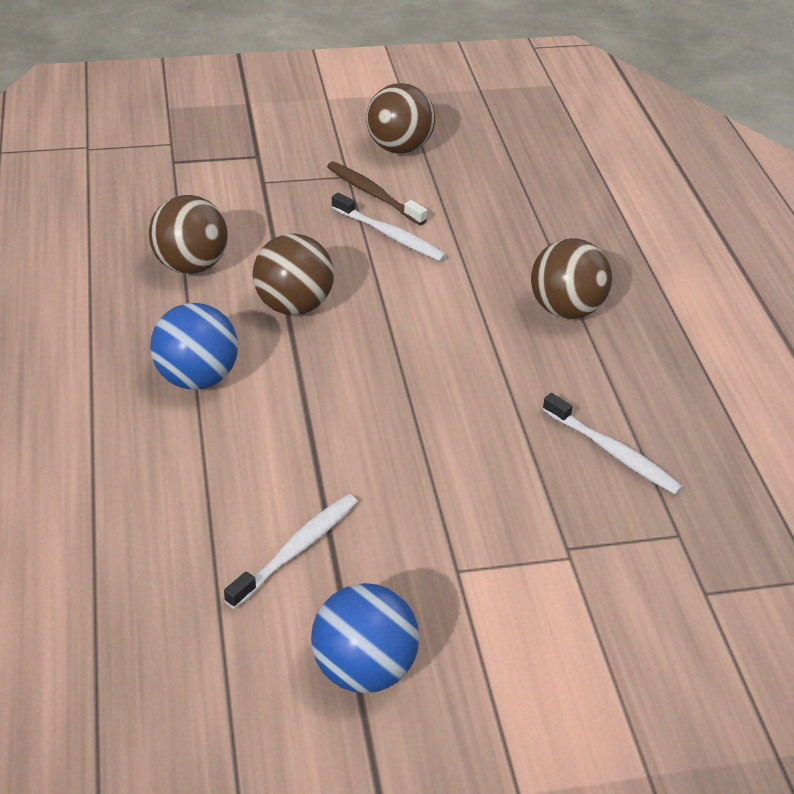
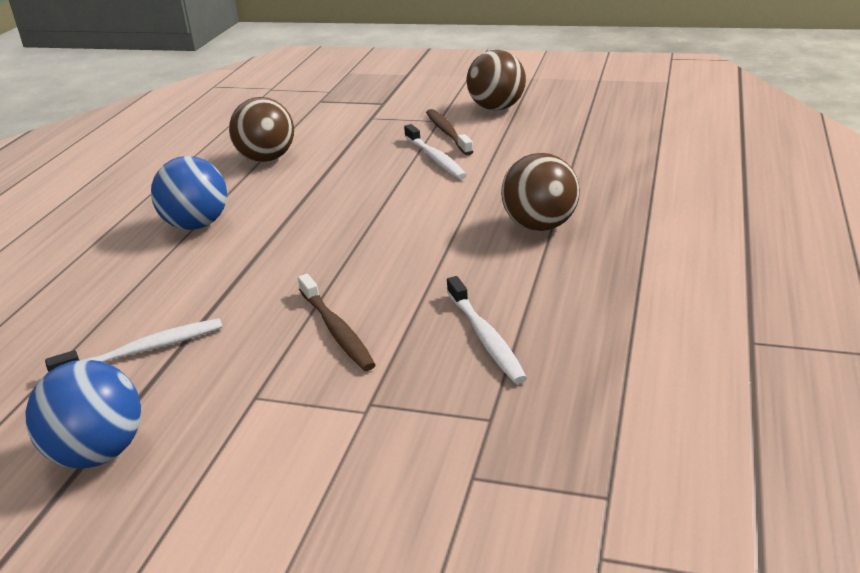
camera: 30 degrees right, 10 degrees down
brown ball [253,233,334,315] -> none
none -> brown toothbrush [298,274,376,371]

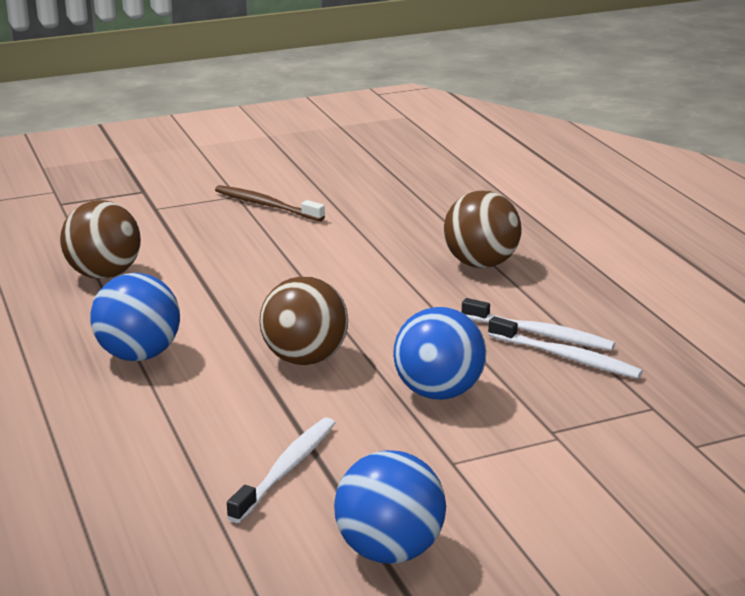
camera: 40 degrees left, 5 degrees down
brown toothbrush [298,274,376,371] -> blue ball [393,307,486,400]
white toothbrush [404,124,467,179] -> white toothbrush moved to [462,298,615,351]
brown ball [467,50,526,110] -> brown ball moved to [259,276,348,365]

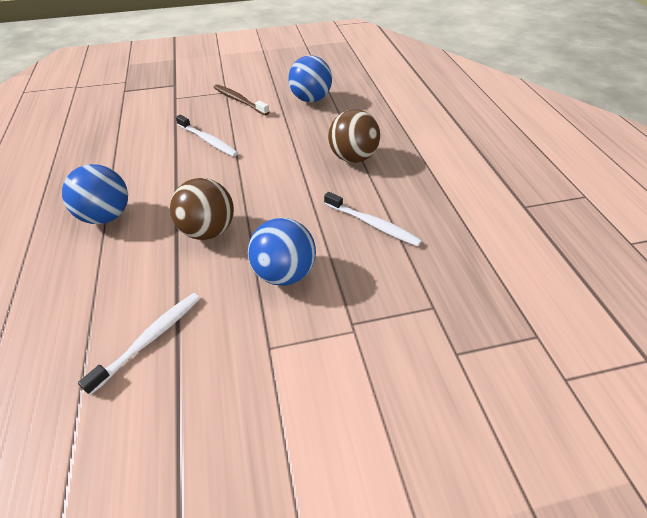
camera: 10 degrees right, 20 degrees up
brown ball [60,200,141,279] -> none
blue ball [334,450,446,563] -> blue ball moved to [288,55,332,102]
white toothbrush [488,316,643,379] -> white toothbrush moved to [176,114,238,157]

